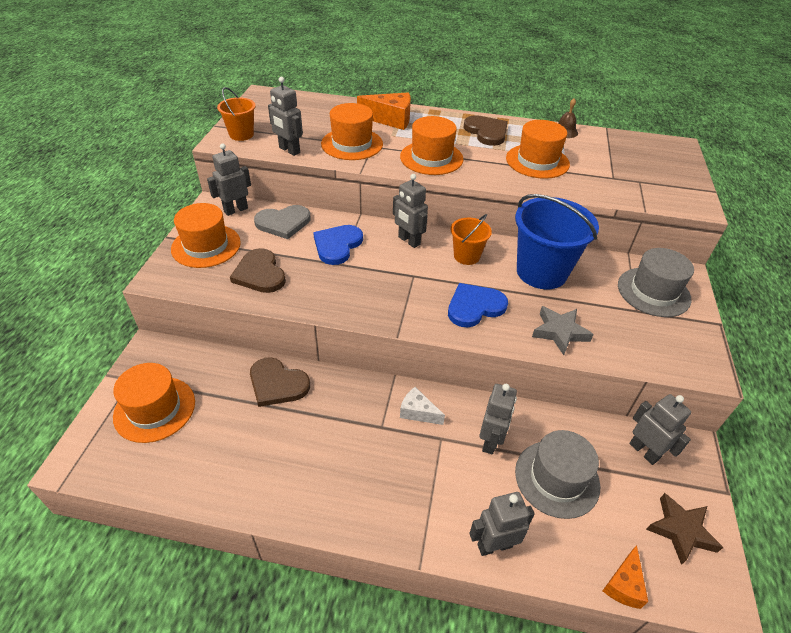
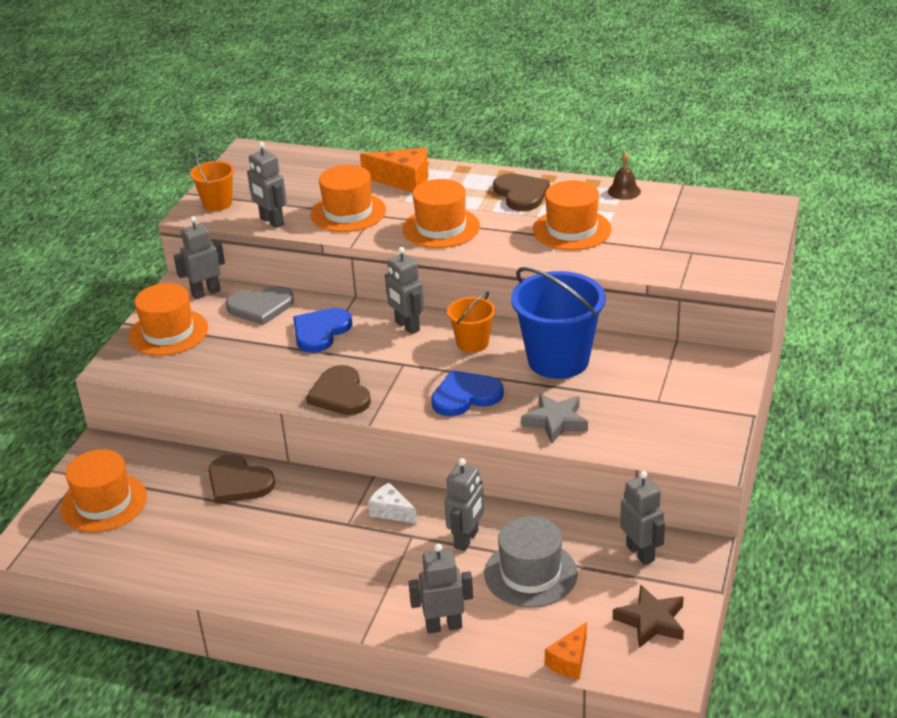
camera: 10 degrees right, 10 degrees down
brown heart [230,248,286,293] -> brown heart moved to [306,365,371,415]
grey hat [618,248,694,317] -> none

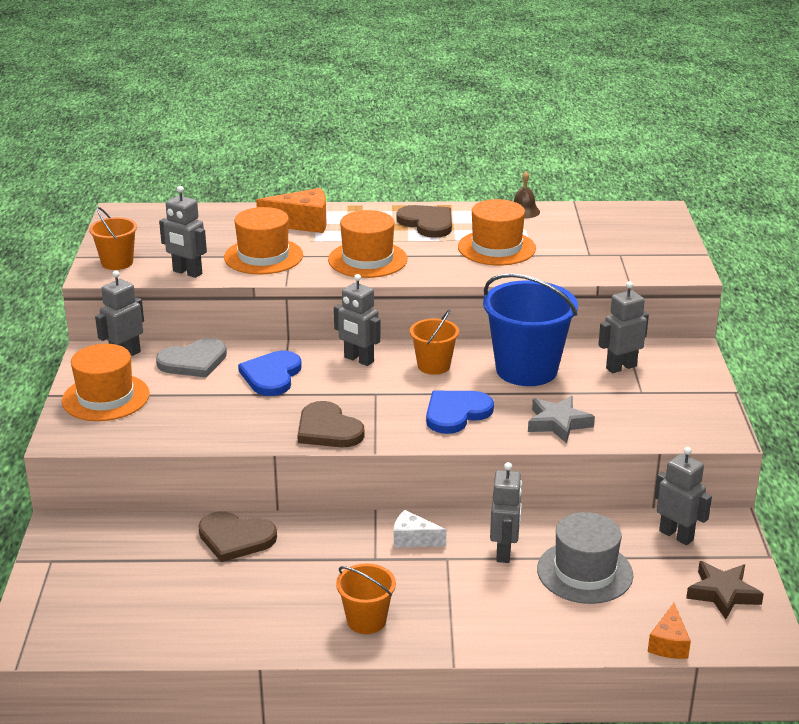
camera: 20 degrees left, 5 degrees down
orange hat [60,449,147,532] -> none
grey robot [409,543,473,634] -> grey robot moved to [598,281,649,373]
none -> orange bucket [336,563,396,634]

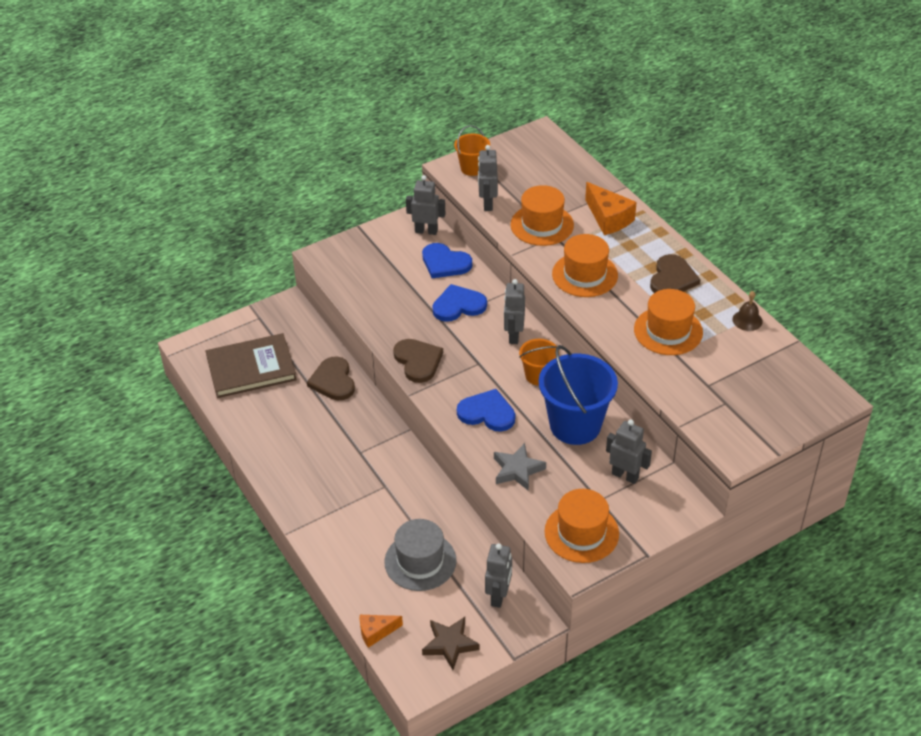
camera: 60 degrees right, 15 degrees up
orange hat [62,344,150,421] -> orange hat moved to [544,489,619,563]
grey heart [156,338,227,378] -> blue heart [422,243,472,278]
brown heart [297,401,365,447] -> brown heart turned 135 degrees clockwise [393,339,443,383]
orange bucket [336,563,396,634] -> none
white cheese [394,510,446,548] -> none
grey robot [490,462,522,563] -> none
none -> brown book [206,333,297,398]

